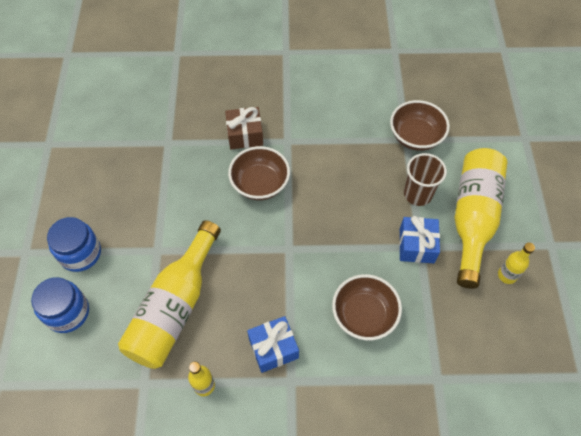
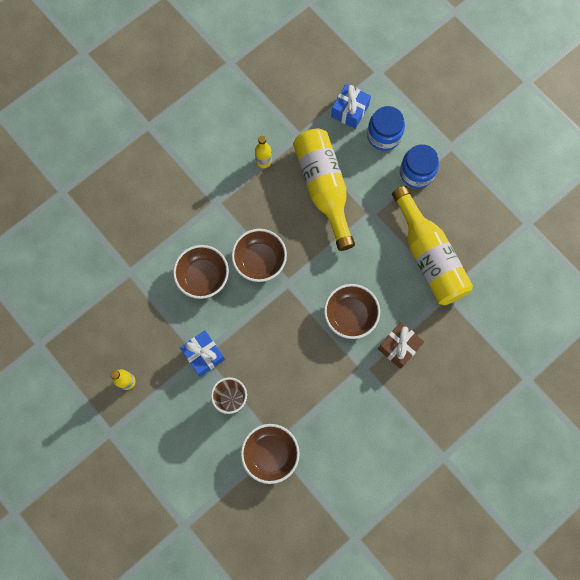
camera: 140 degrees right, 15 degrees up
blue gift [247,316,299,373] -> blue gift moved to [331,84,371,129]
yellow bottle [455,148,507,289] -> yellow bottle moved to [392,186,473,305]
none -> brown bowl [231,229,287,282]

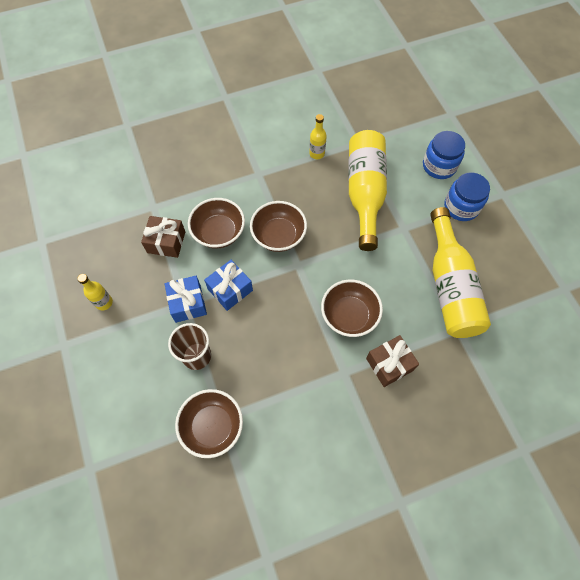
camera: 20 degrees right, 10 degrees down
blue gift [331,84,371,129] -> blue gift moved to [204,260,253,311]
none -> brown gift [141,216,185,258]

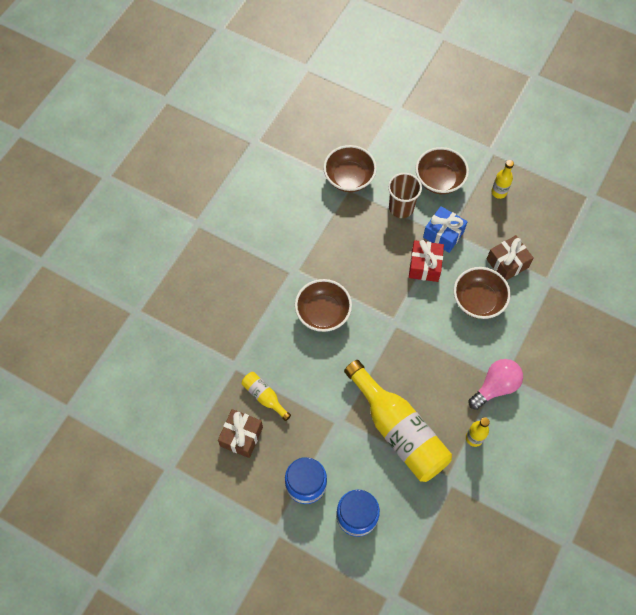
camera: 140 degrees right, 0 degrees up
blue gift [204,260,253,311] -> red gift [409,240,444,282]
brown bowl [250,201,307,252] -> brown bowl moved to [415,147,469,194]
brown gift [366,335,419,387] -> brown gift moved to [218,409,263,458]
yellow bottle [430,207,491,338] -> yellow bottle [242,372,291,421], size x0.44
none -> pink light bulb [469,359,523,410]

